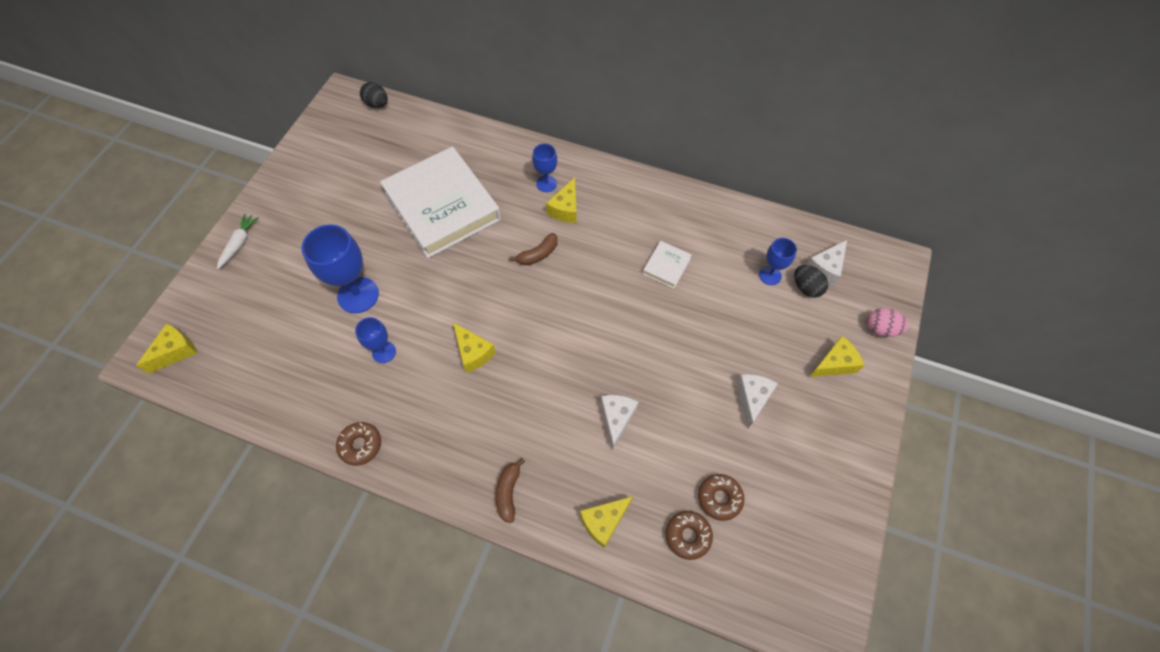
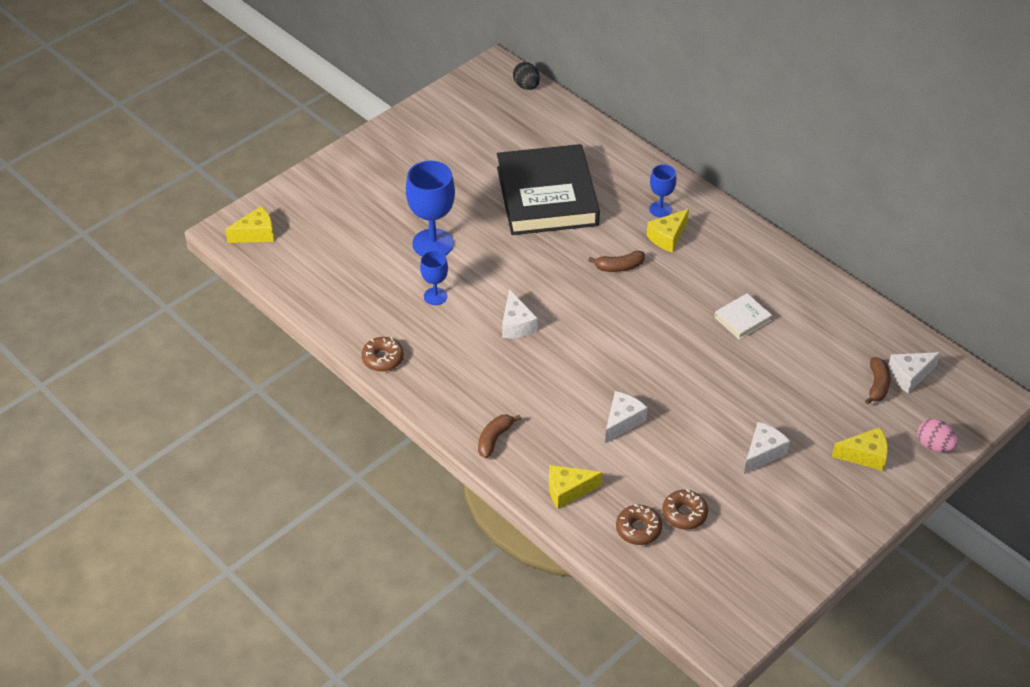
camera: 25 degrees right, 15 degrees down
white carrot [217,213,259,269] -> none
white book [380,146,501,258] -> black book [497,144,600,235]
yellow cheese [453,323,496,373] -> white cheese [502,289,538,338]
blue goblet [759,238,797,285] -> none
black egg [794,265,828,298] -> brown banana [865,357,891,404]

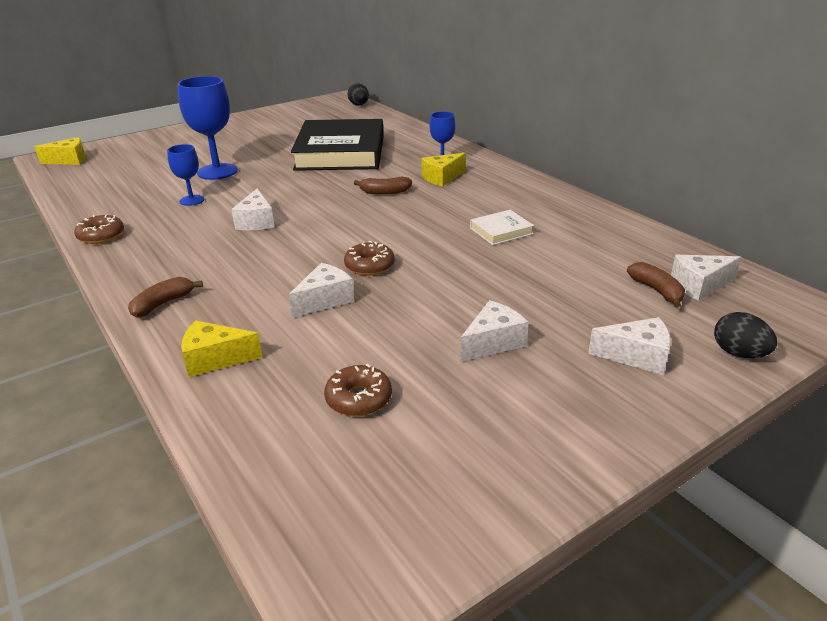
camera: 10 degrees right, 15 degrees down
brown donut [616,504,662,545] -> brown donut moved to [344,241,395,276]
yellow cheese [832,427,888,471] -> white cheese [588,317,671,375]
brown banana [865,357,891,404] -> brown banana turned 45 degrees counterclockwise [627,262,685,308]
pink egg [917,419,958,452] -> black egg [714,312,777,358]

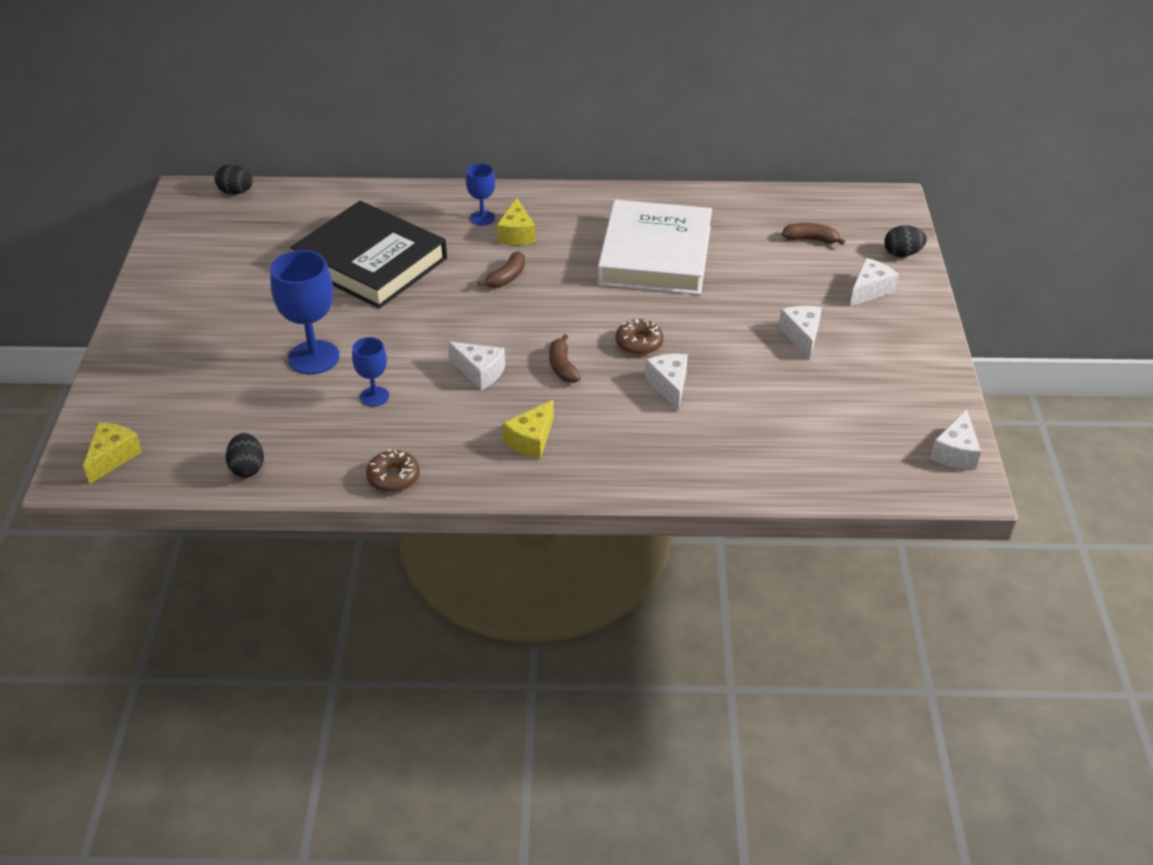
camera: 55 degrees left, 10 degrees up
brown banana [128,277,203,318] -> brown banana moved to [549,334,581,383]
yellow cheese [181,320,263,377] -> yellow cheese moved to [503,400,554,459]
brown donut [324,364,392,416] -> none
white book [470,210,534,245] -> white book [597,200,712,295], size x2.48
white cheese [671,255,741,301] -> white cheese moved to [930,409,981,470]
none -> black egg [226,433,264,478]

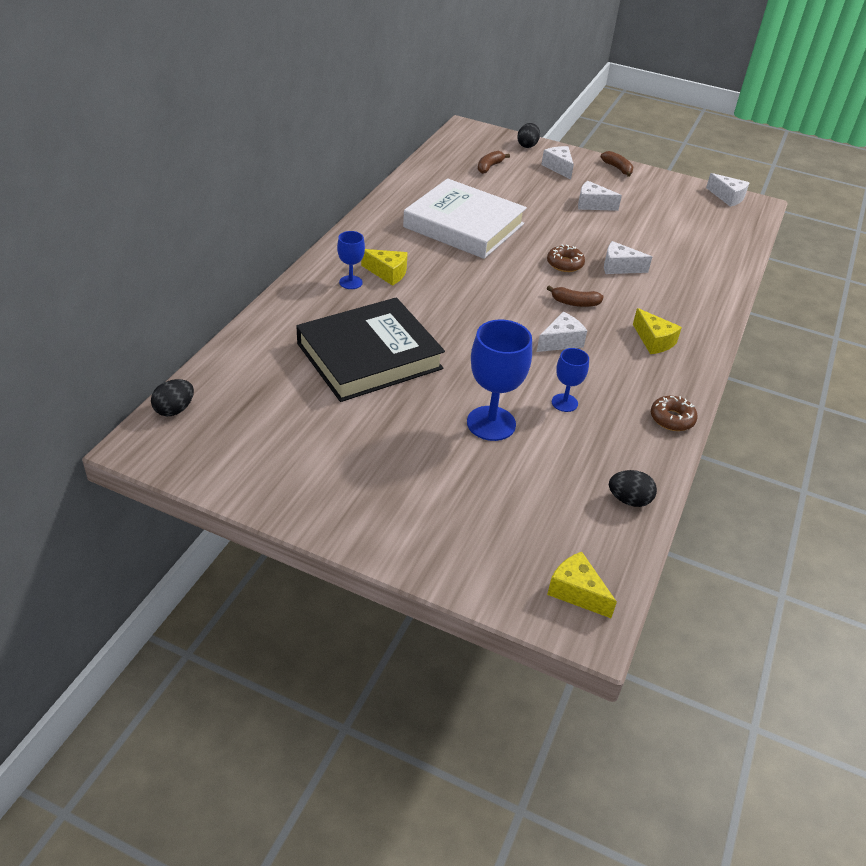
camera: 70 degrees left, 0 degrees up
brown banana [478,251,525,288] -> brown banana moved to [601,151,634,177]

